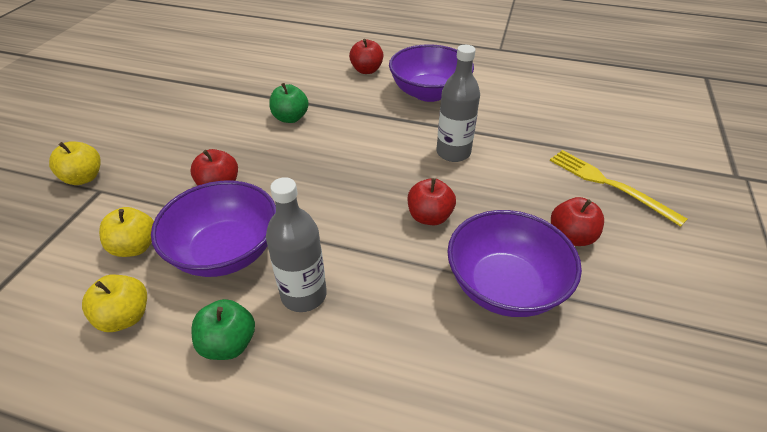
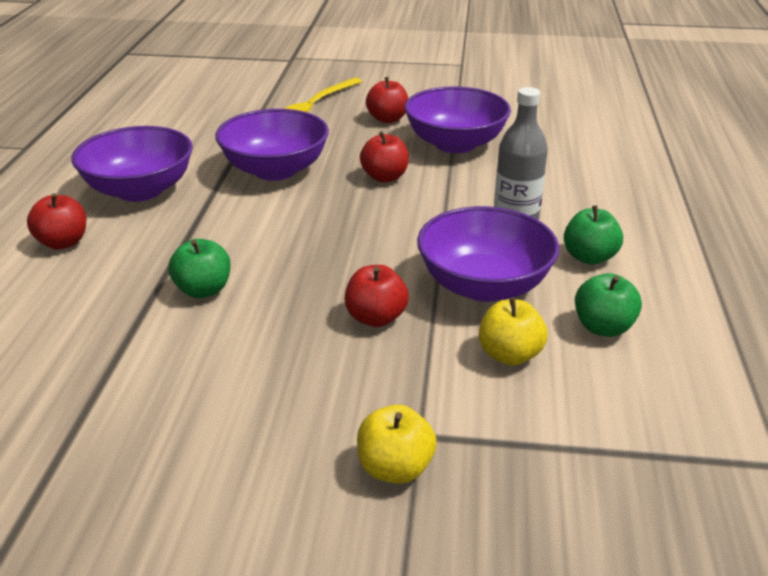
camera: 100 degrees left, 10 degrees down
yellow apple [82,275,147,332] -> green apple [575,273,642,337]
grey bottle [436,45,480,162] -> purple bowl [215,109,329,180]

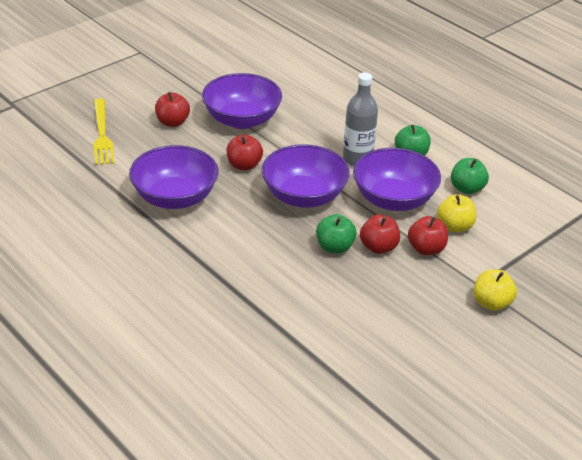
camera: 50 degrees left, 5 degrees up
red apple [27,193,86,250] -> red apple moved to [408,216,448,255]
purple bowl [71,126,193,202] -> purple bowl moved to [262,144,350,208]
green apple [169,239,231,298] -> green apple moved to [316,214,357,253]

